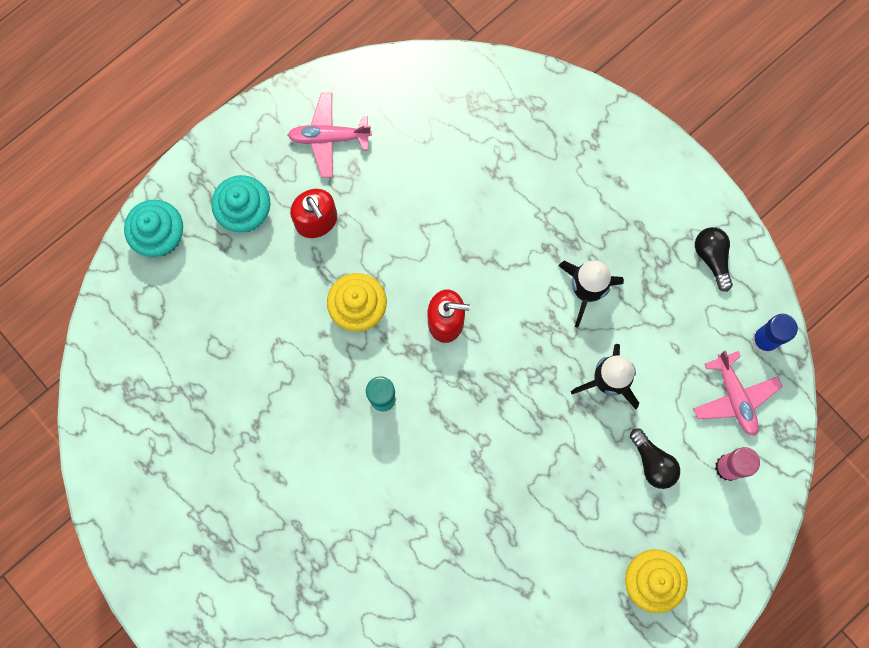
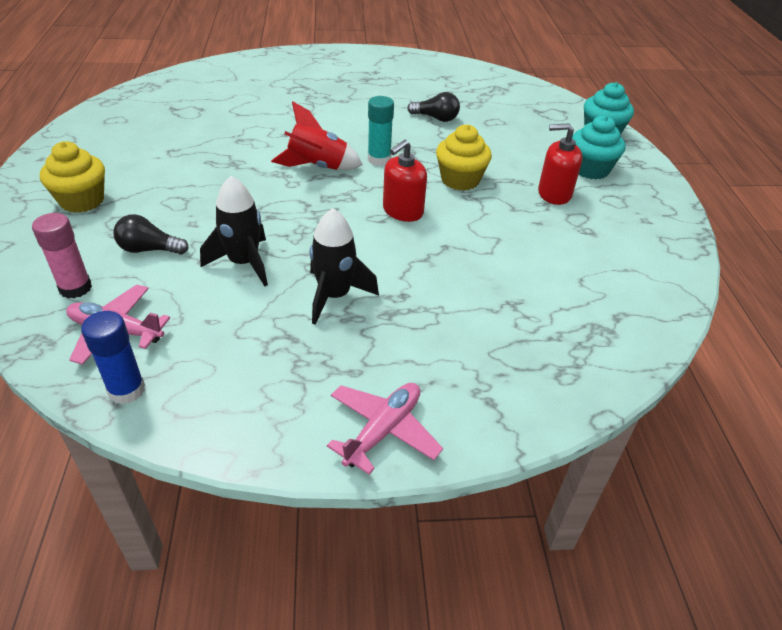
camera: 125 degrees right, 35 degrees down
pink plane [288,93,372,178] -> pink plane moved to [327,383,443,475]
black light bulb [695,227,733,292] -> black light bulb moved to [407,92,460,122]
none -> red rocket [271,102,363,170]

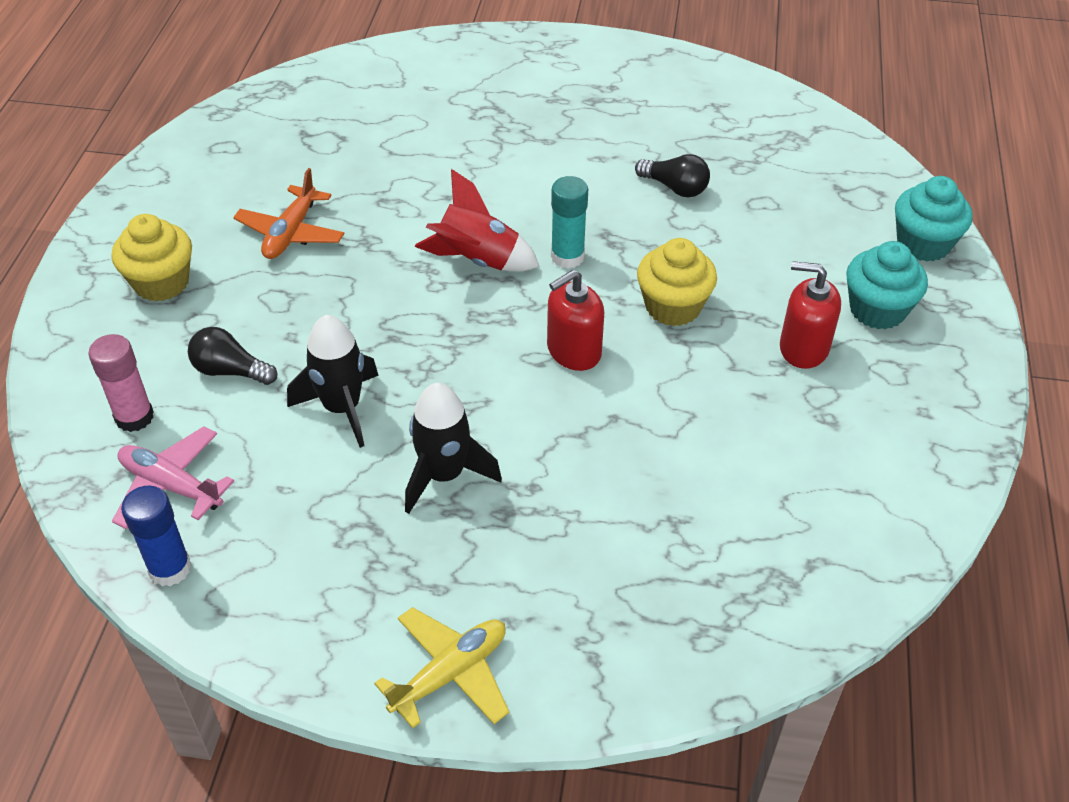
camera: 15 degrees right, 5 degrees up
pink plane [327,383,443,475] -> yellow plane [374,607,509,728]
none -> orange plane [233,168,344,259]

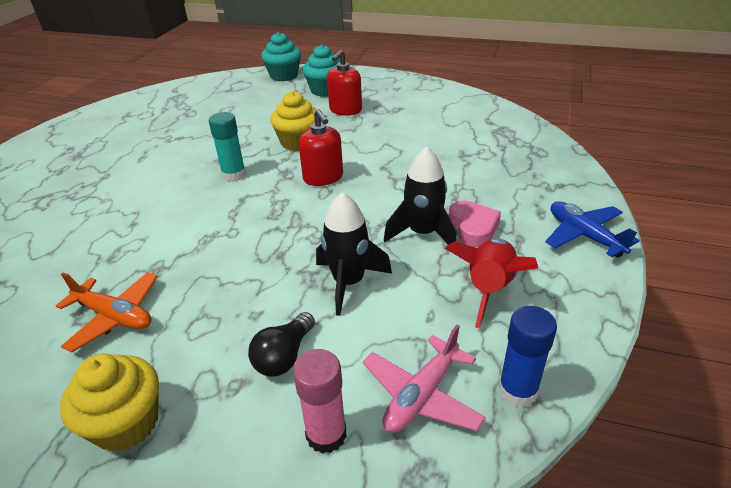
camera: 80 degrees left, 10 degrees down
yellow plane [374,607,509,728] -> blue plane [545,201,640,258]
red rocket [415,169,540,271] -> red rocket moved to [445,238,538,328]
black light bulb [635,154,710,197] -> none
none -> pink heart [449,201,501,247]

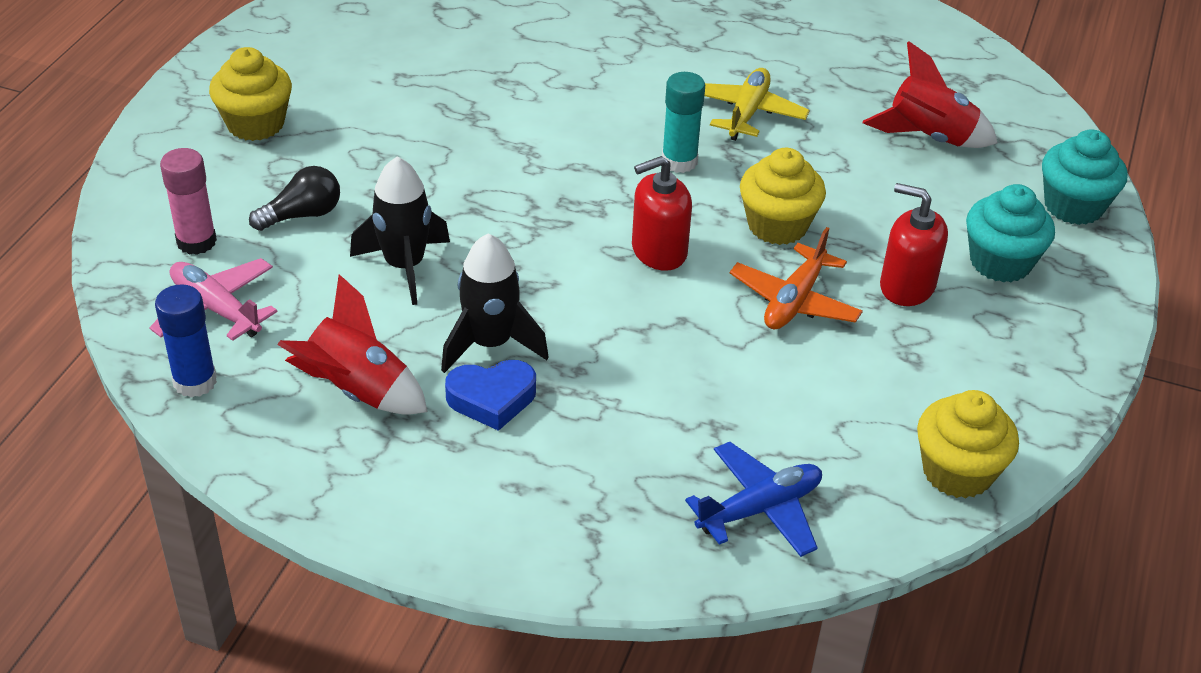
camera: 90 degrees right, 5 degrees up
orange plane [56,272,158,352] -> orange plane moved to [730,227,863,329]
black light bulb [248,312,315,376] -> black light bulb turned 120 degrees clockwise [249,166,340,231]
pink heart [449,201,501,247] -> blue heart [445,360,536,431]
blue plane [545,201,640,258] -> blue plane moved to [685,442,822,557]
none -> yellow plane [705,68,810,141]
none -> red rocket [863,41,998,148]
none -> yellow cupcake [917,390,1019,498]

